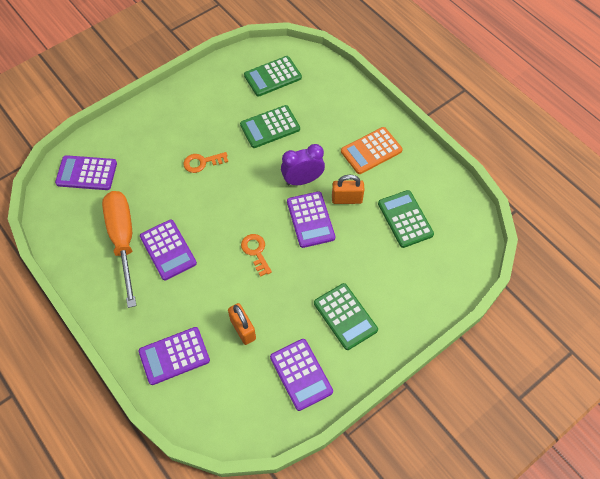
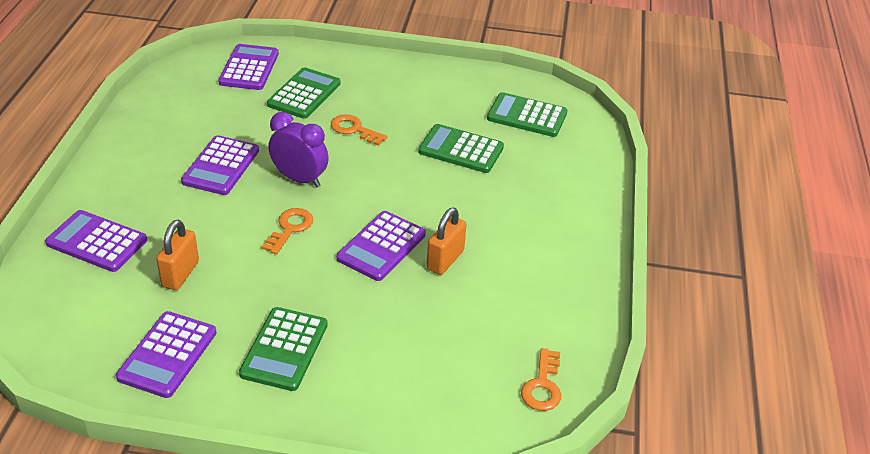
camera: 45 degrees right, 20 degrees down
purple calculator [55,155,117,190] -> purple calculator turned 45 degrees clockwise [218,44,279,90]
orange screwdriver [102,191,136,308] -> none
purple clock [281,144,325,185] -> purple clock moved to [269,112,329,187]
orange padlock [332,175,365,204] -> orange padlock turned 75 degrees clockwise [427,208,466,275]
orange calculator [341,127,403,174] -> none
green calculator [378,190,434,248] -> green calculator moved to [267,67,340,119]
none -> orange key [521,348,561,411]

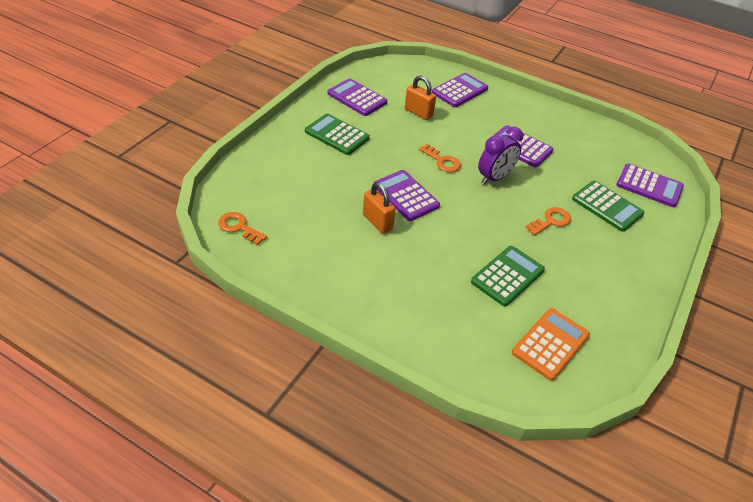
camera: 110 degrees right, 5 degrees up
green calculator [487,92,567,137] -> orange calculator [512,308,590,381]

